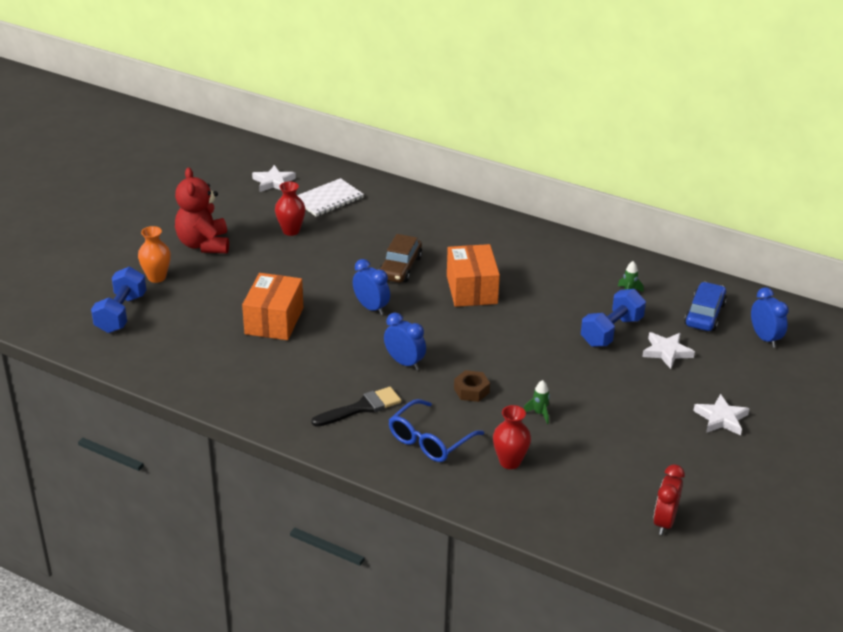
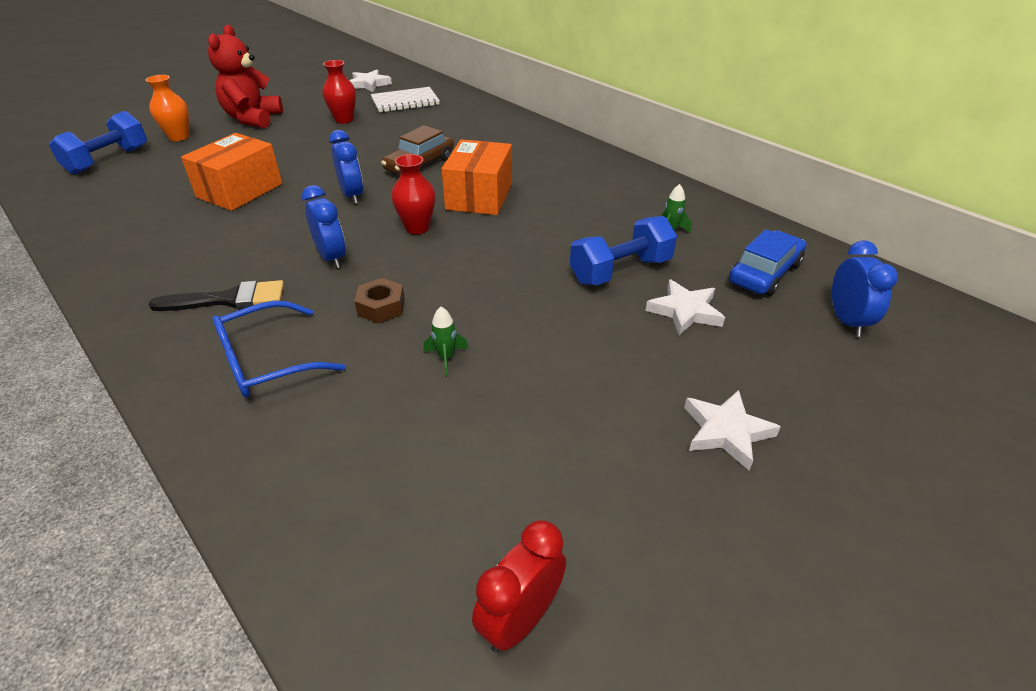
camera: 20 degrees right, 5 degrees up
red vase [493,405,531,469] -> red vase moved to [391,154,436,235]

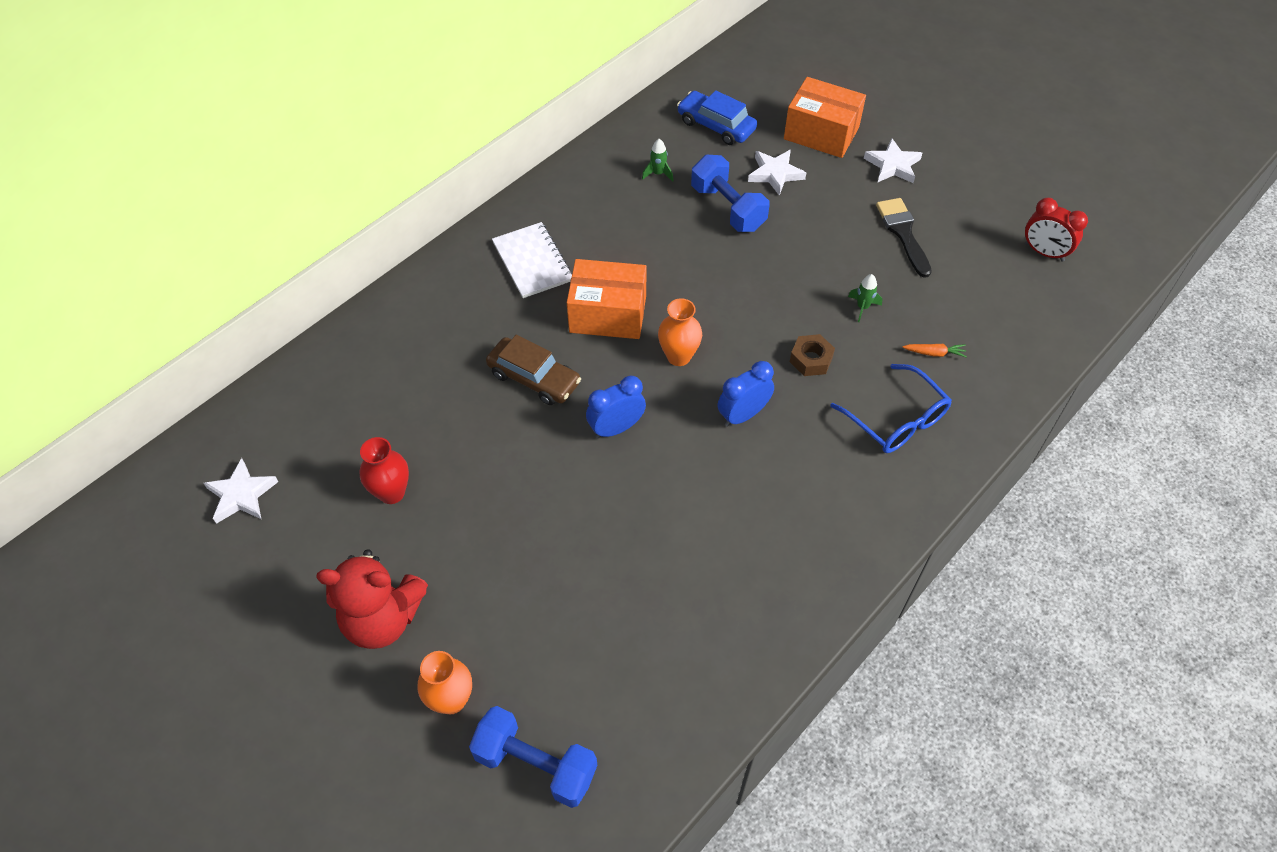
camera: 95 degrees left, 15 degrees up
black brush [148,280,284,311] -> black brush moved to [876,198,932,278]
orange box [181,133,282,211] -> orange box moved to [784,77,866,158]
white notebook [371,87,440,113] -> white notebook moved to [492,222,573,298]
red vase [391,154,436,235] -> orange vase [658,298,702,366]
blue clock [832,240,898,337] -> none
none -> orange carrot [903,344,967,358]

